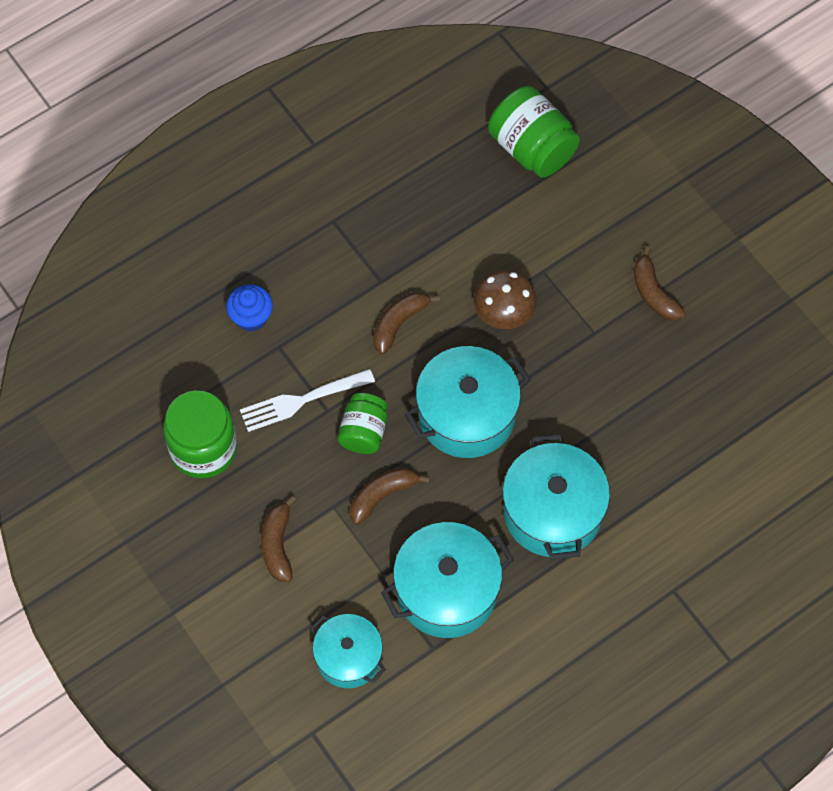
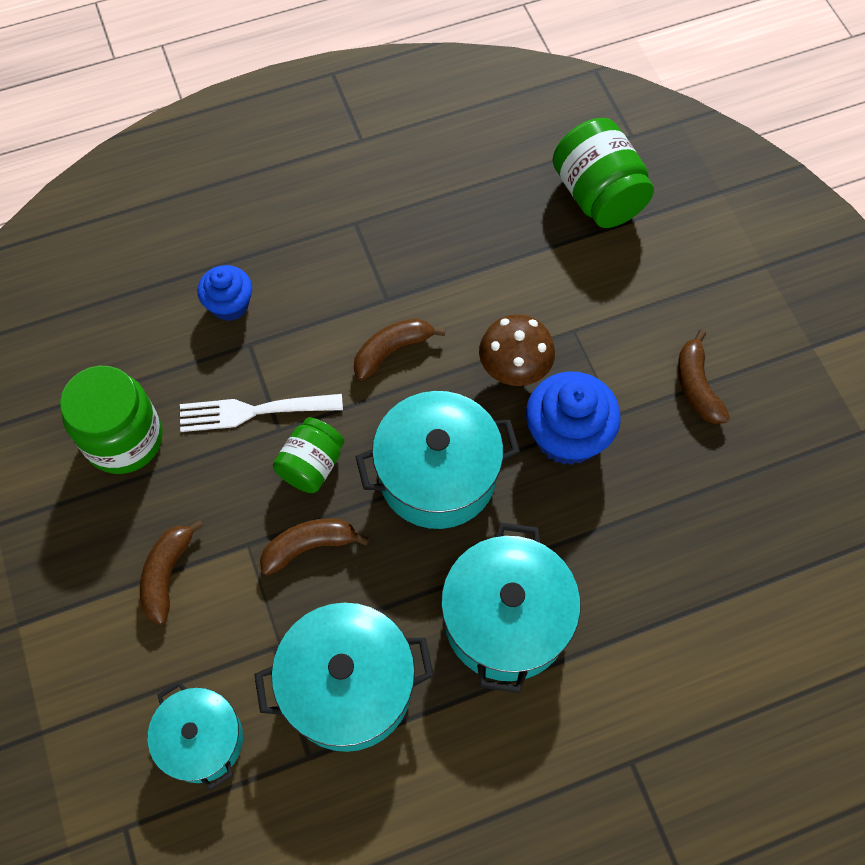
camera: 15 degrees right, 0 degrees up
none -> blue cupcake [526,371,621,465]

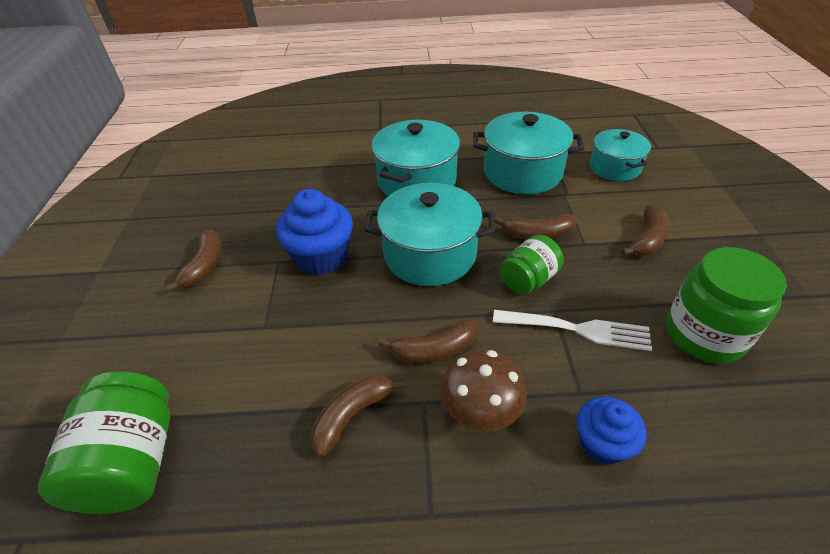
camera: 160 degrees left, 20 degrees down
brown mushroom [479,314,555,386] -> brown mushroom moved to [440,349,526,431]
none -> brown banana [311,375,406,457]

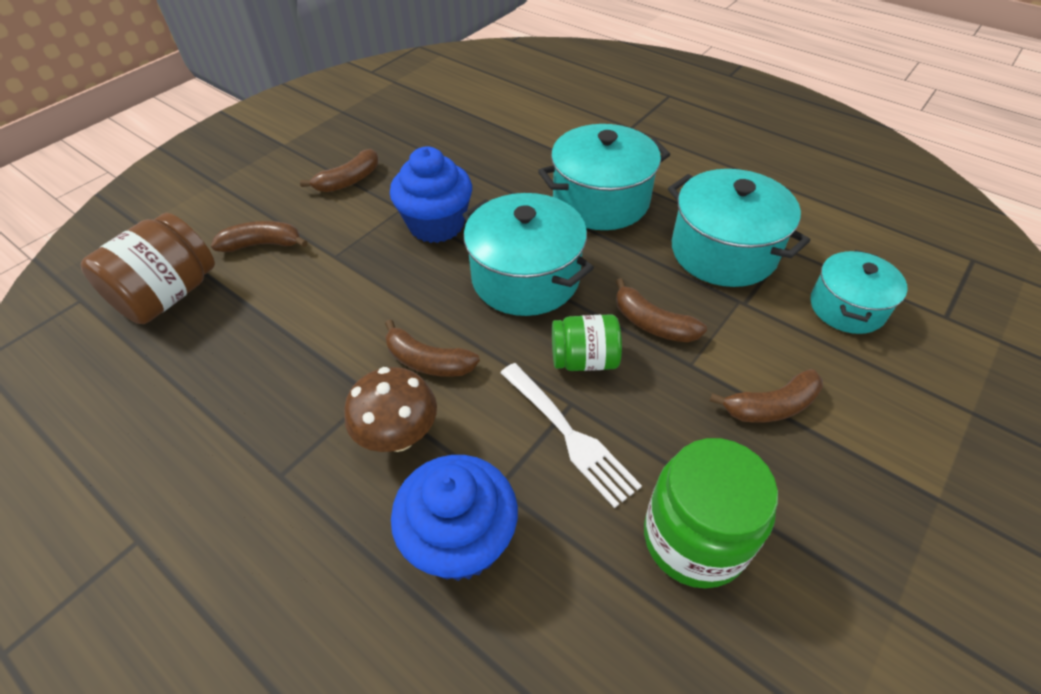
camera: 40 degrees right, 5 degrees up
green jar [38,372,170,514] -> brown jar [81,213,215,324]
brown banana [311,375,406,457] -> brown banana moved to [211,221,308,252]
blue cupcake [577,397,647,465] -> blue cupcake [391,455,518,581], size x1.61

